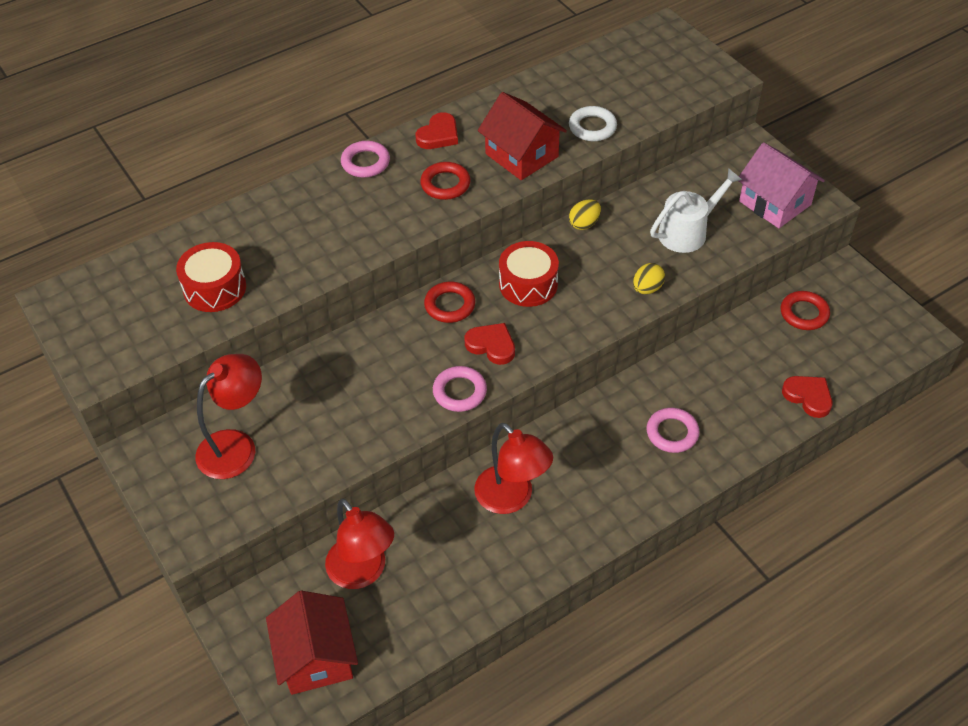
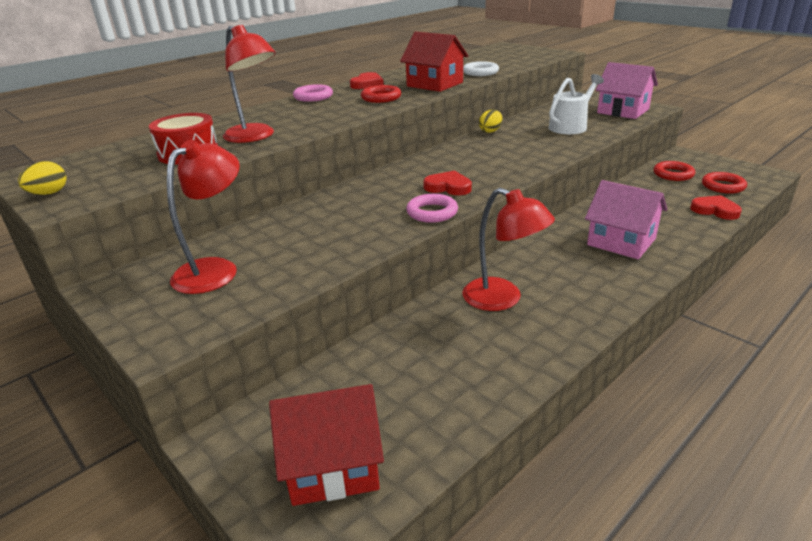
camera: 10 degrees left, 20 degrees down
red house [266,591,358,695] -> red house turned 75 degrees counterclockwise [269,384,384,506]
red lamp [325,499,394,589] -> red lamp moved to [223,25,276,143]
red ring [424,282,475,323] -> red ring moved to [702,172,747,194]
red drum [499,241,559,307] -> none
yellow egg [633,263,665,294] -> yellow egg moved to [18,161,67,195]
pink ring [646,408,700,453] -> pink house [585,180,668,259]

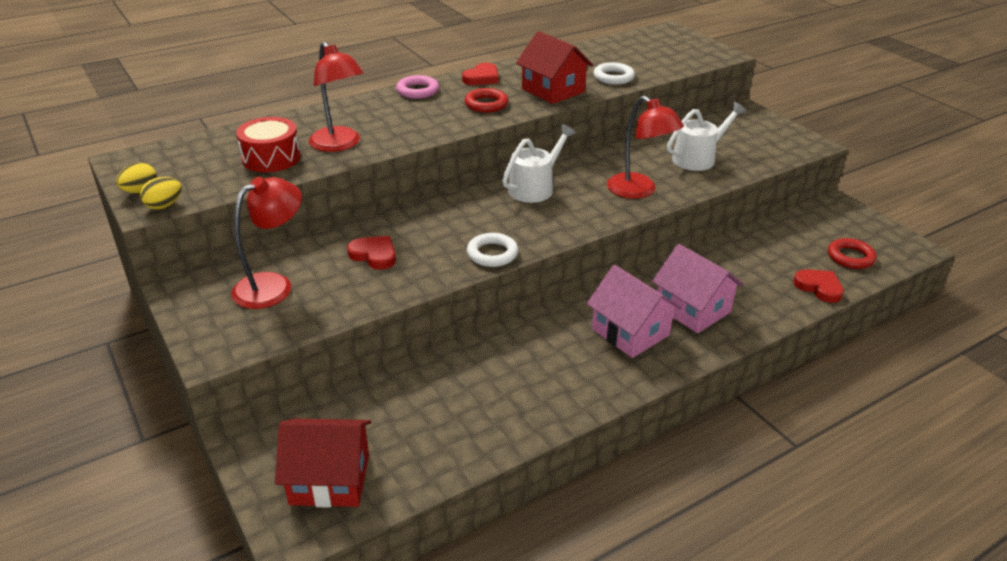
camera: 10 degrees right, 5 degrees up
pink ring [406,194,458,223] -> white ring [467,233,518,267]
red heart [423,171,472,195] -> red heart moved to [347,236,396,270]
red lamp [463,188,555,311] -> red lamp moved to [607,96,684,199]
yellow egg [479,110,502,133] -> yellow egg moved to [140,177,182,209]
pink house [596,62,658,119] -> pink house moved to [586,265,682,358]
red ring [654,161,695,181] -> none
none -> white watering can [502,124,576,203]

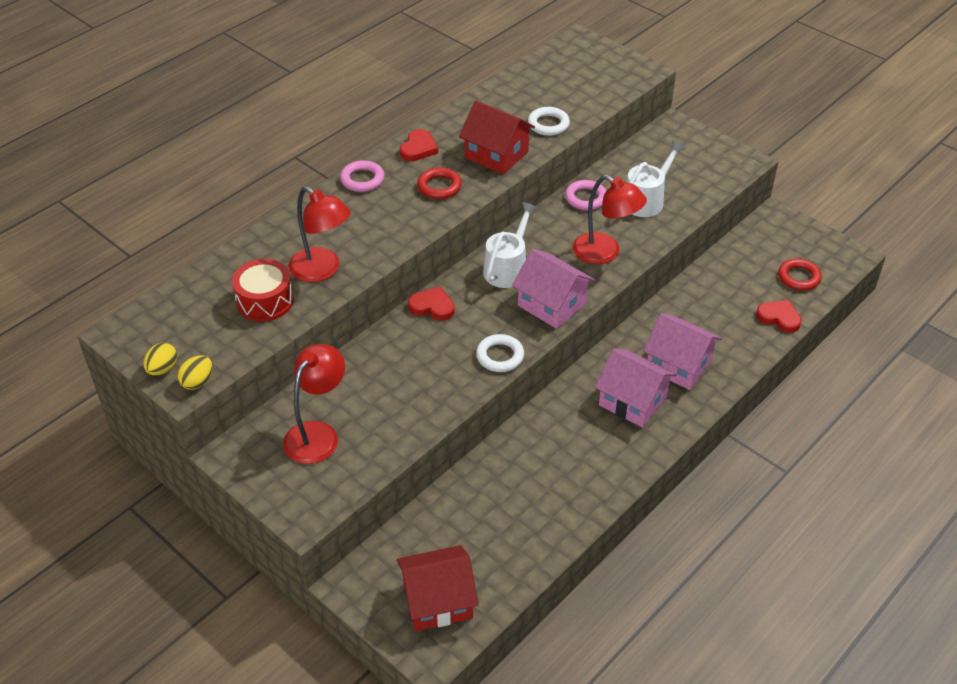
camera: 15 degrees left, 10 degrees up
red heart [347,236,396,270] -> red heart moved to [408,286,455,321]
none -> pink house [512,249,595,329]
none -> pink ring [565,180,606,210]

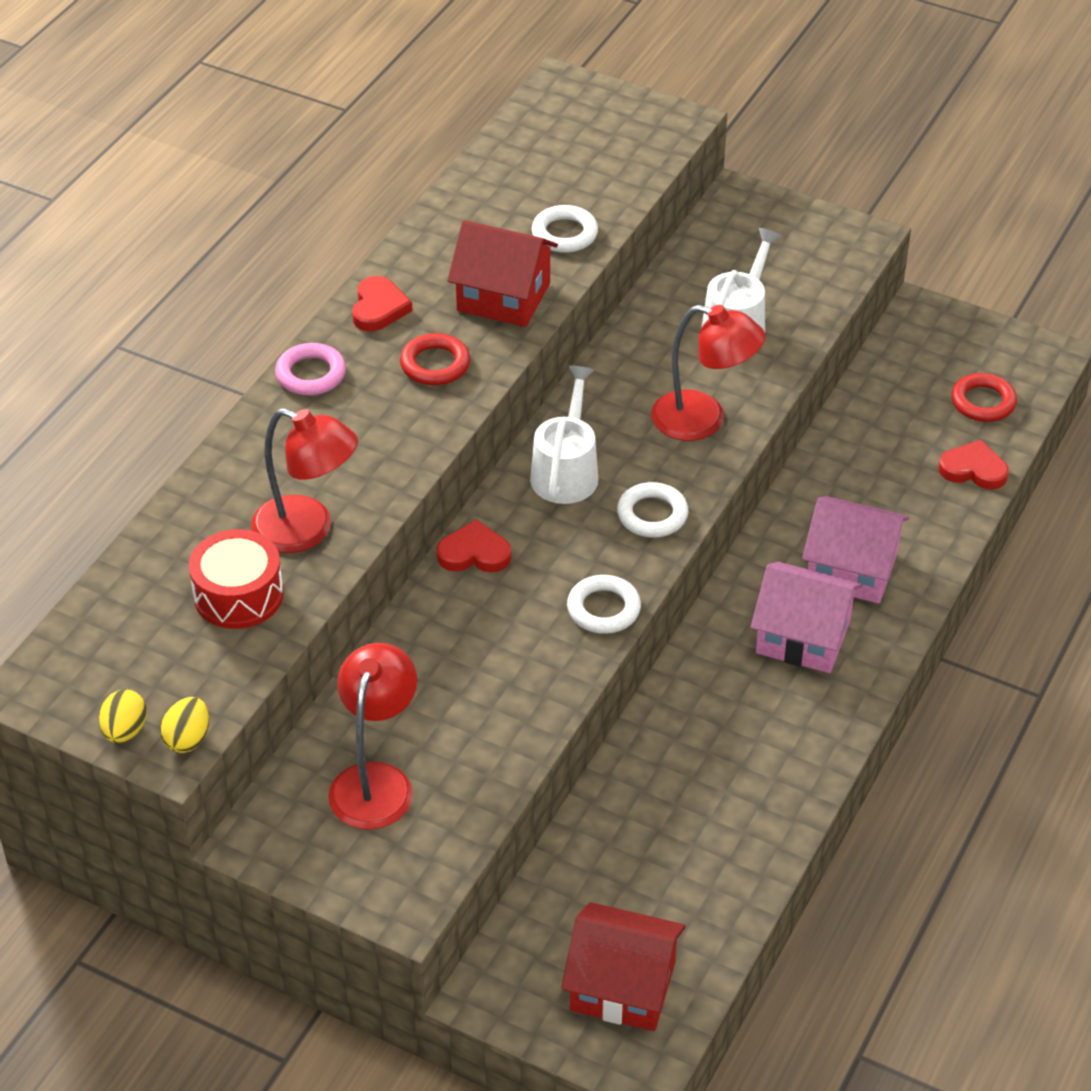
camera: 15 degrees left, 0 degrees up
red house [397,545,479,631] -> red house turned 45 degrees clockwise [561,902,686,1031]
pink house [512,249,595,329] -> white ring [617,482,689,537]
pink ring [565,180,606,210] -> none

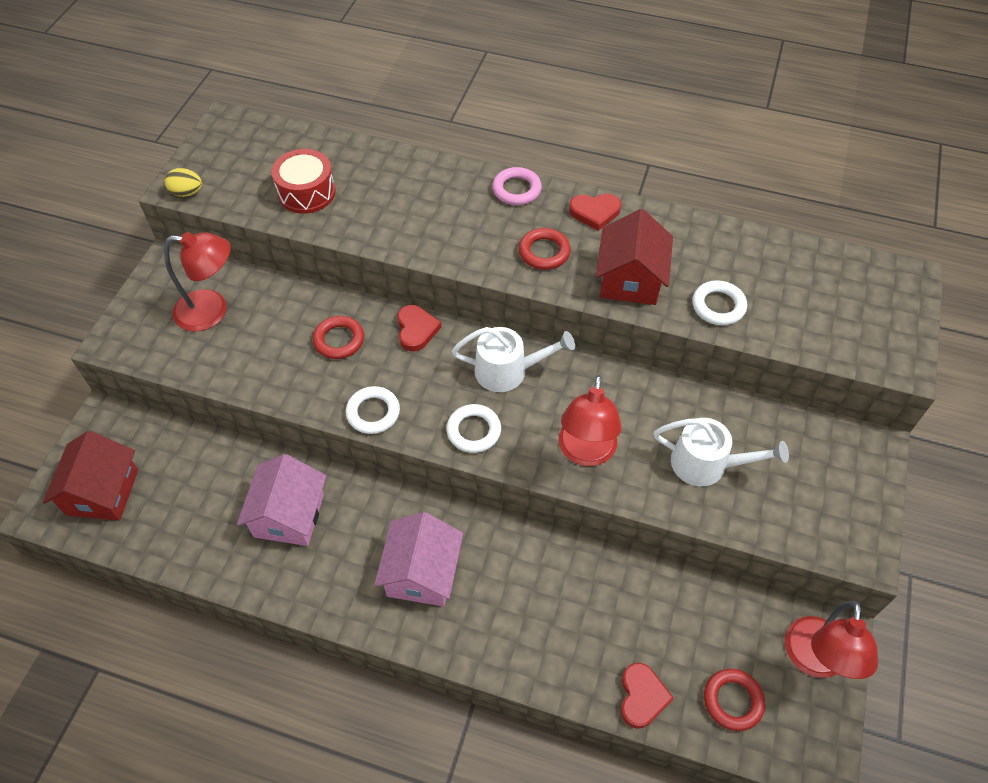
camera: 80 degrees right, 10 degrees up
yellow egg [99,689,147,743] -> none
red lamp [251,408,358,553] -> red lamp moved to [785,601,878,679]
pink house [802,496,909,604] -> pink house moved to [237,454,326,546]
none -> red ring [313,316,364,359]

